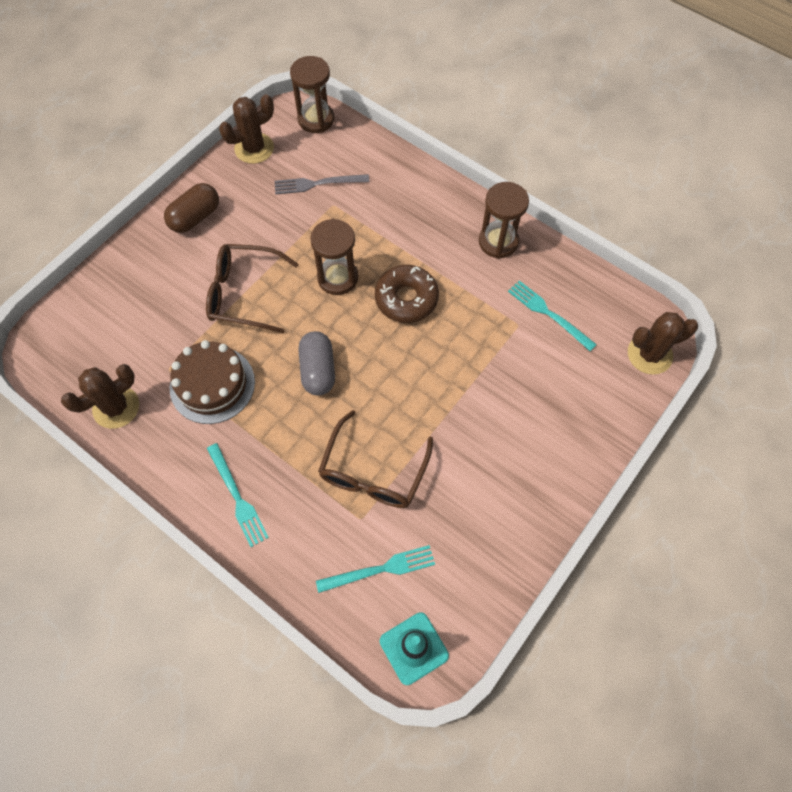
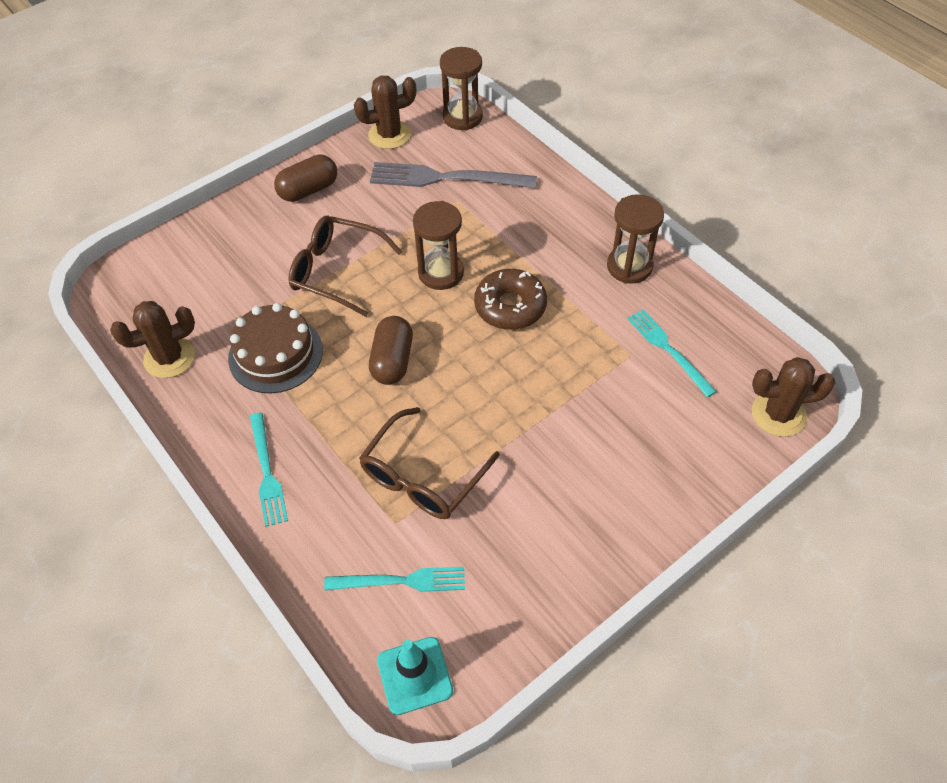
camera: 15 degrees right, 10 degrees down
grey fork [275,174,369,194] -> grey fork [370,162,537,189], size x1.59
grey capsule [298,331,335,396] -> brown capsule [369,316,413,385]

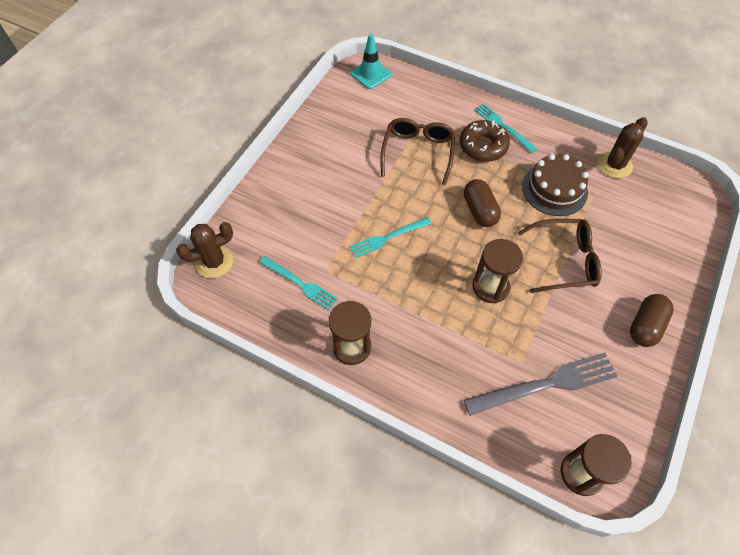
camera: 155 degrees right, 5 degrees up
turquoise fork [324,567,465,592] -> turquoise fork moved to [349,217,432,258]
brown cactus [354,76,416,149] -> none
brown donut [474,269,547,330] -> brown donut moved to [460,120,510,162]

